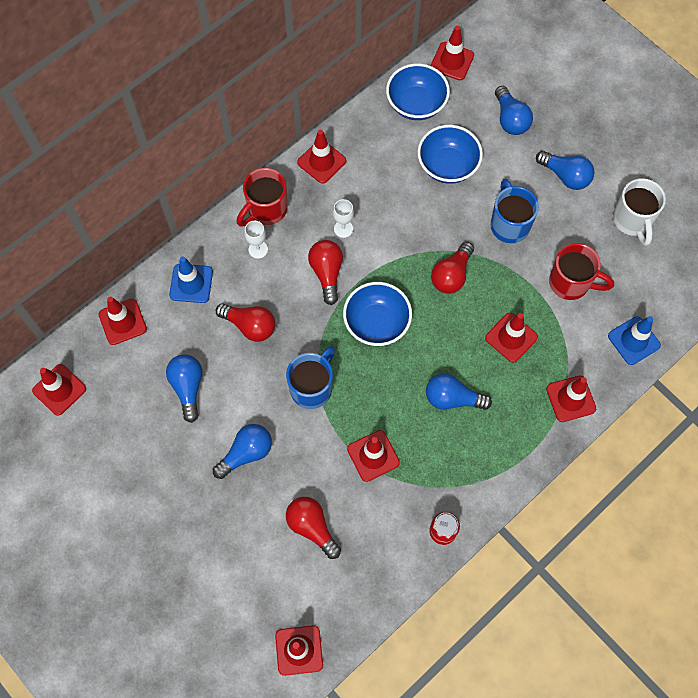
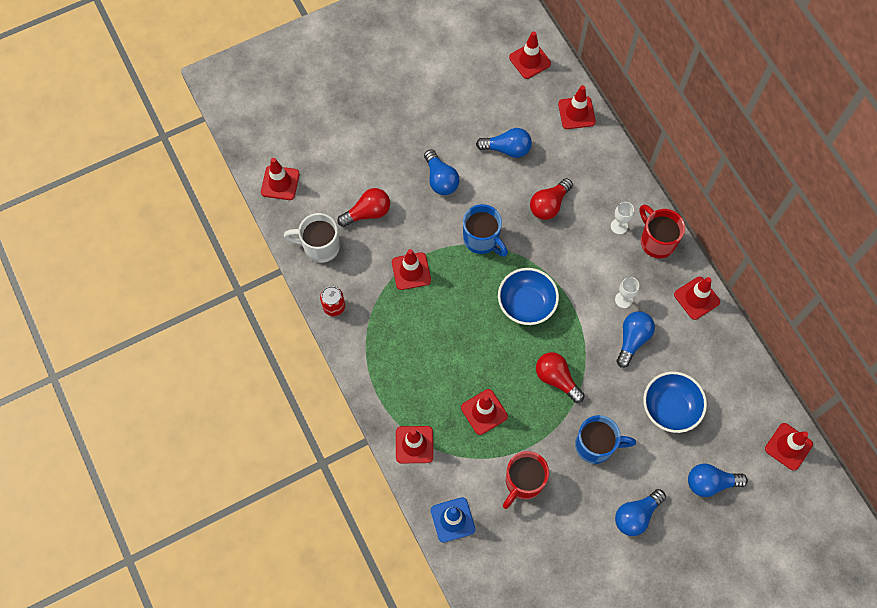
camera: 105 degrees right, 0 degrees up
blue traffic cone [169,257,213,303] -> none
red light bulb [308,240,343,305] -> none
blue bowl [386,63,450,120] -> none
blue light bulb [426,373,492,410] -> blue light bulb moved to [616,311,655,368]
white mug [613,178,666,246] -> white mug moved to [284,213,340,263]

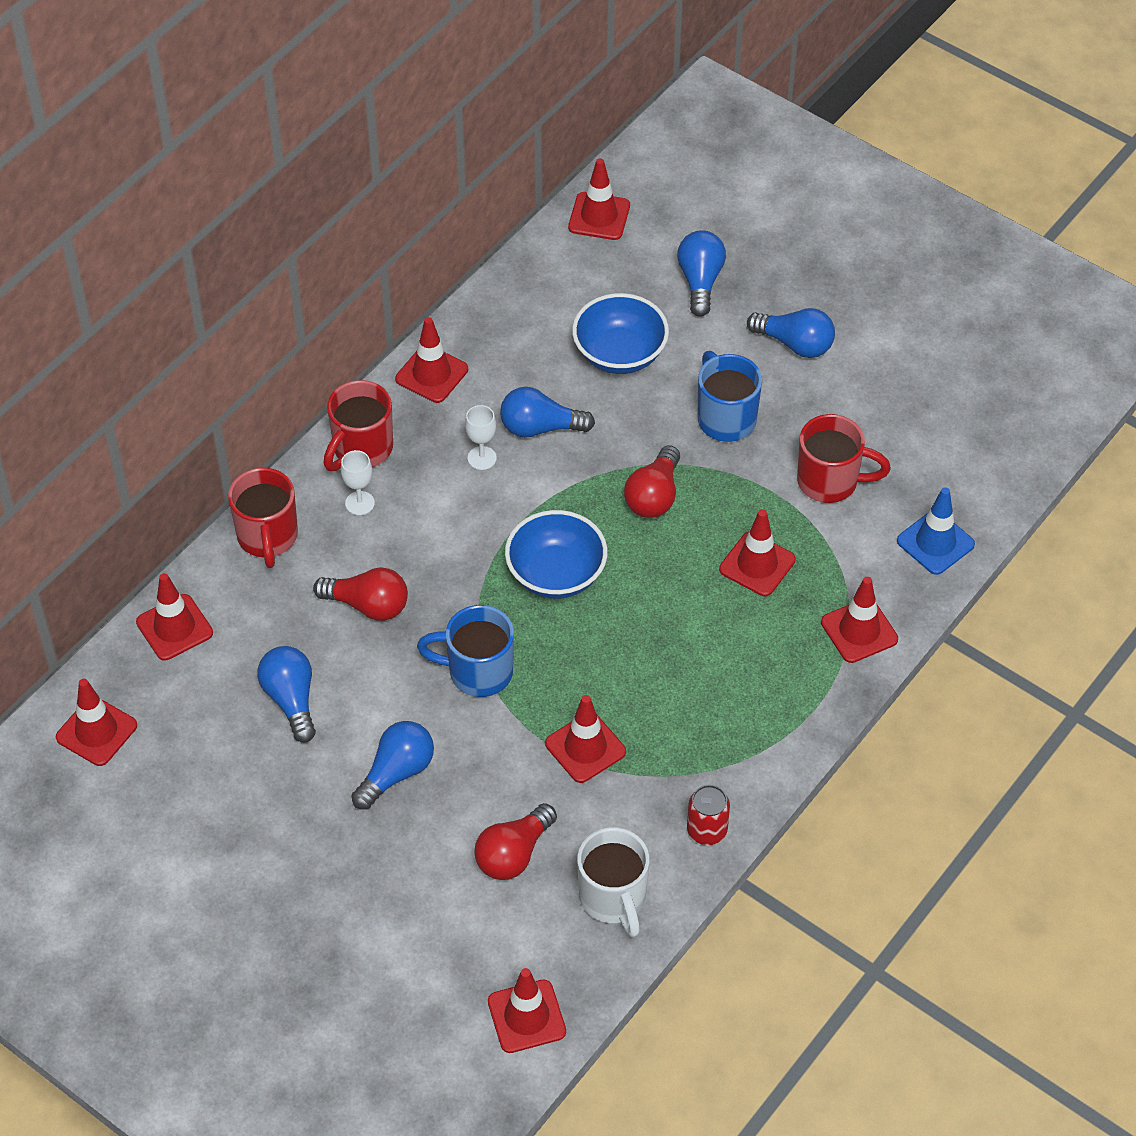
camera: 115 degrees left, 15 degrees down
red light bulb [337,188,390,227] -> red light bulb turned 90 degrees counterclockwise [474,803,557,880]
blue mug [463,204,508,257] -> blue mug turned 105 degrees counterclockwise [417,605,514,697]
blue light bulb [688,463,748,497] -> blue light bulb turned 150 degrees counterclockwise [677,230,726,317]
none -> red mug [228,468,298,568]

